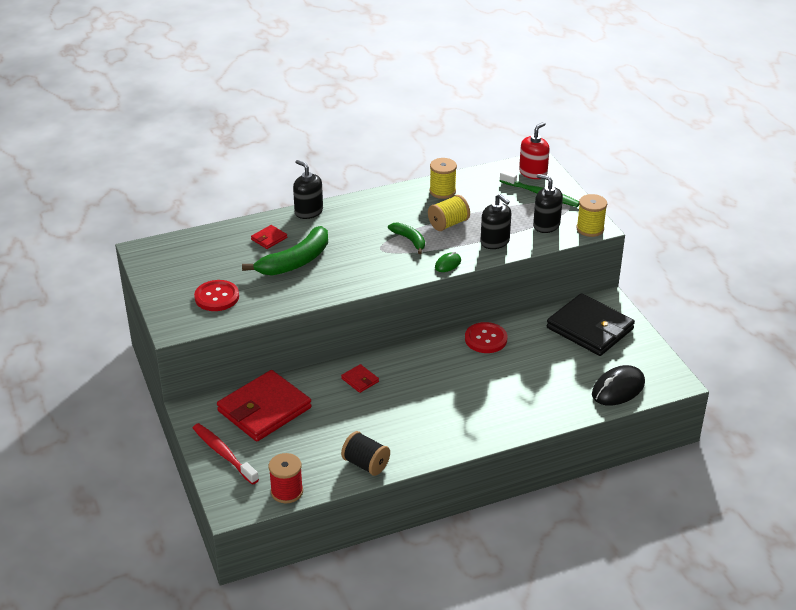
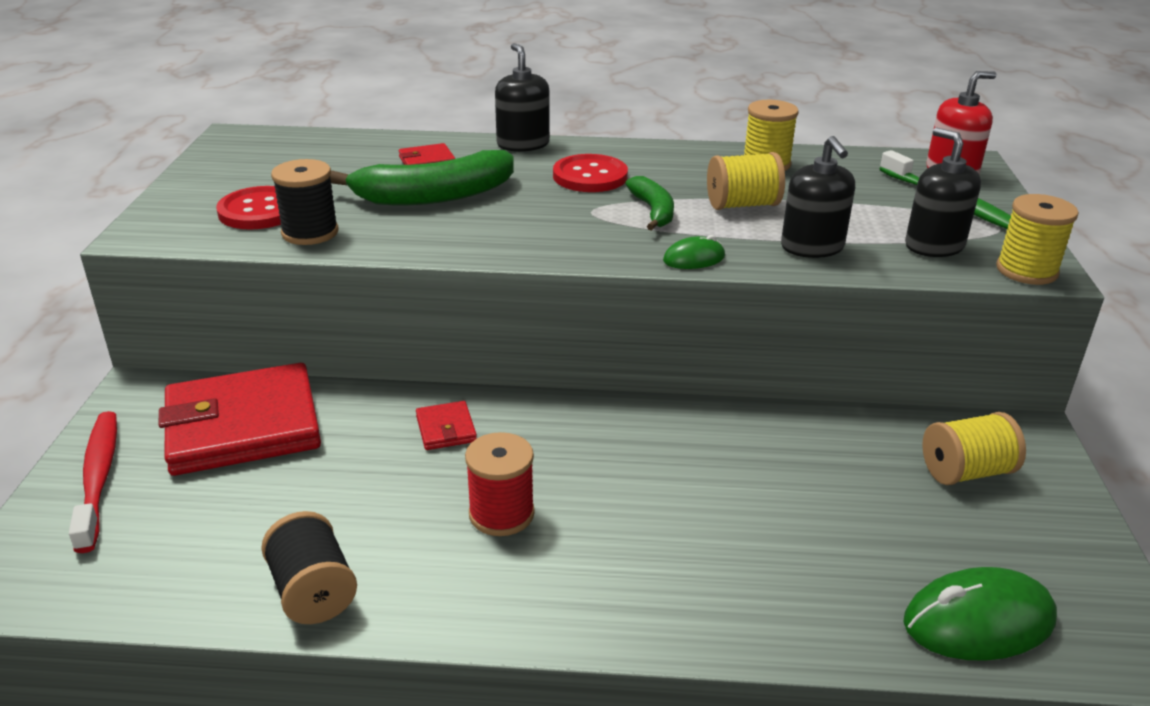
camera: 25 degrees right, 5 degrees down
red spool [269,453,303,503] -> red spool moved to [465,432,535,536]
red button [465,322,507,353] -> red button moved to [553,154,628,192]
black wallet [547,293,635,356] -> yellow spool [922,412,1026,485]
black mouse [592,365,645,406] -> green mouse [903,567,1057,661]
none -> black spool [271,159,339,245]

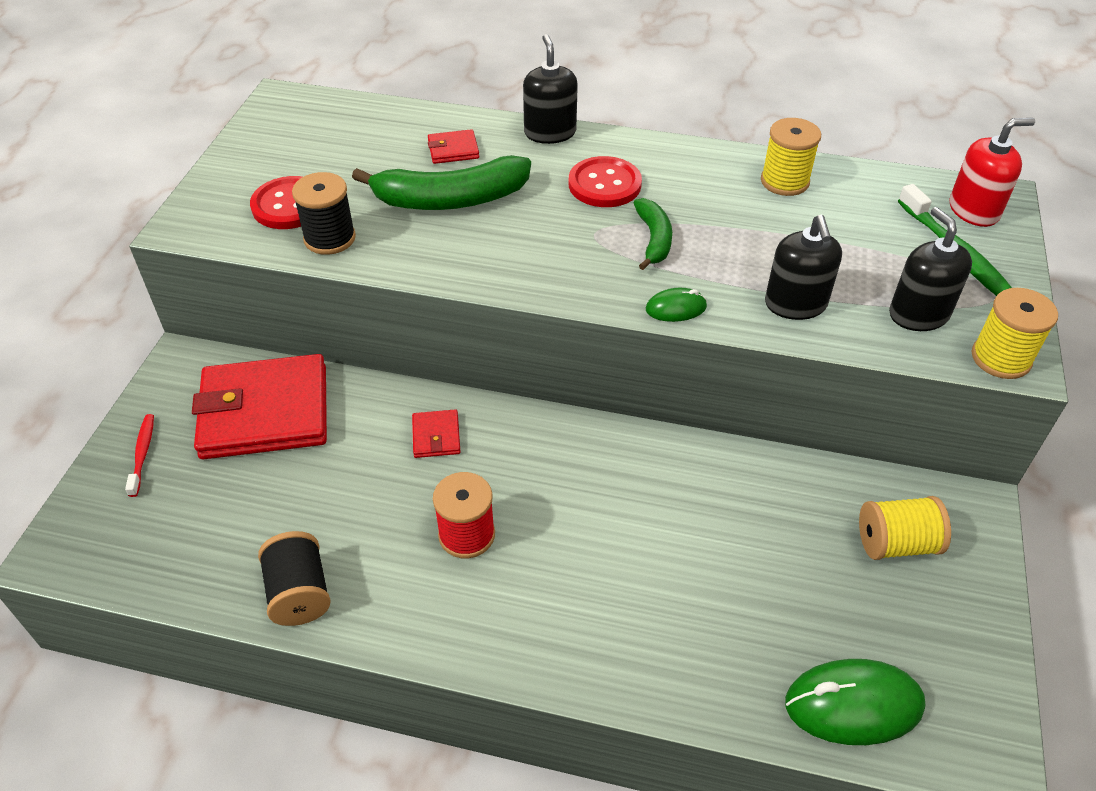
camera: 10 degrees right, 15 degrees up
red toothbrush [69,411,117,553] -> red toothbrush [125,414,154,497], size x0.58
yellow spool [707,152,785,210] -> none

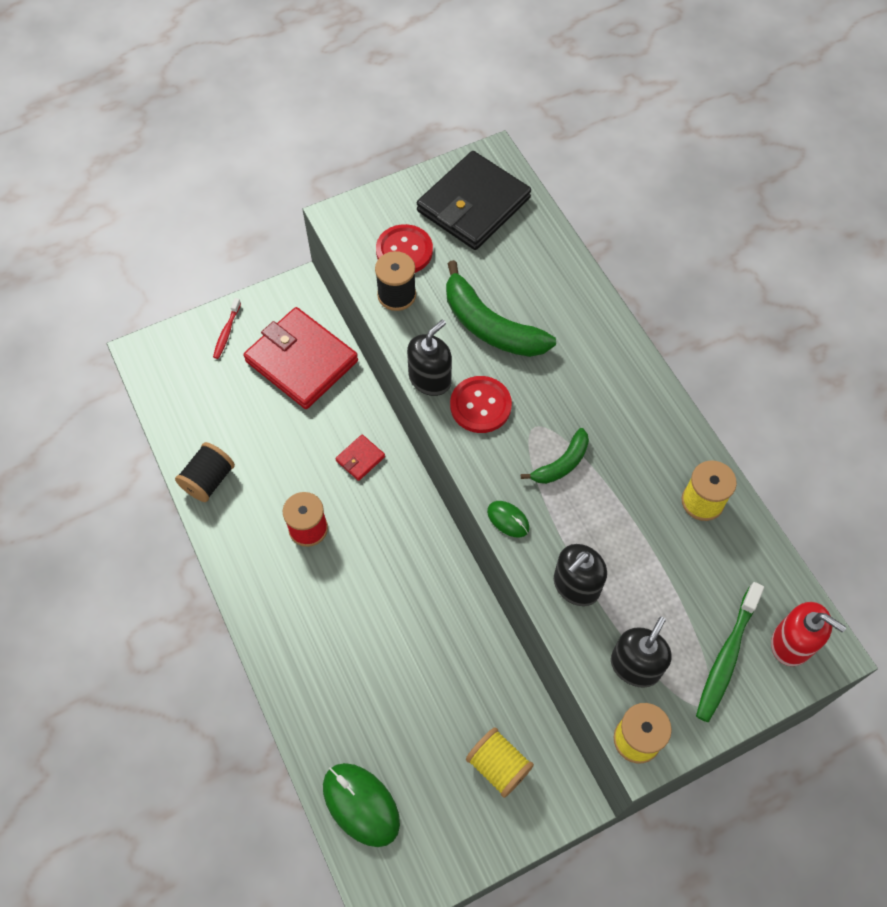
camera: 50 degrees right, 15 degrees up
red toothbrush [125,414,154,497] -> red toothbrush turned 150 degrees clockwise [213,298,241,359]
red wallet [428,129,479,164] -> none
black soap dispenser [523,34,578,144] -> black soap dispenser moved to [407,319,452,396]
red button [569,156,642,207] -> red button moved to [450,376,512,433]
none -> black wallet [417,151,531,250]

